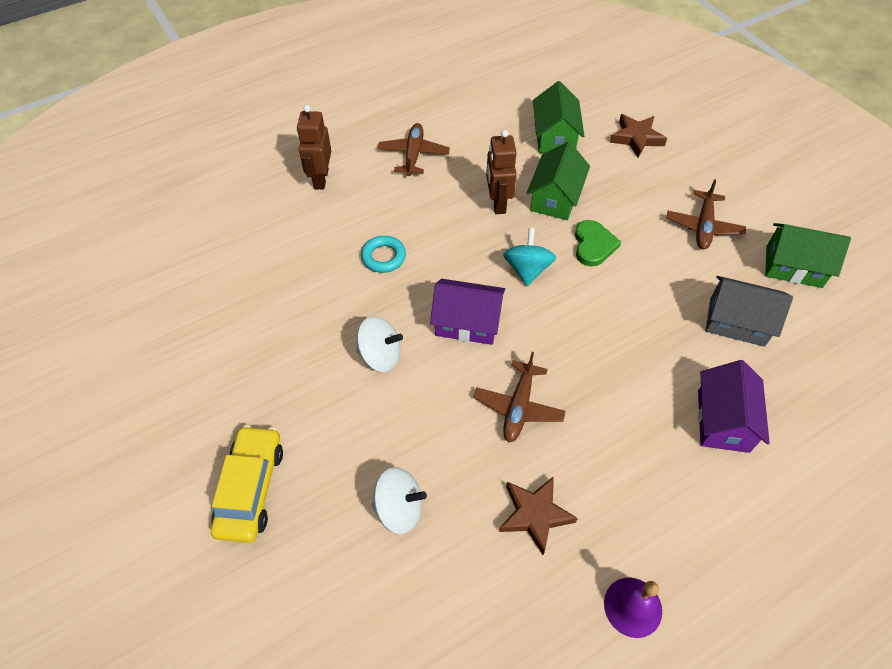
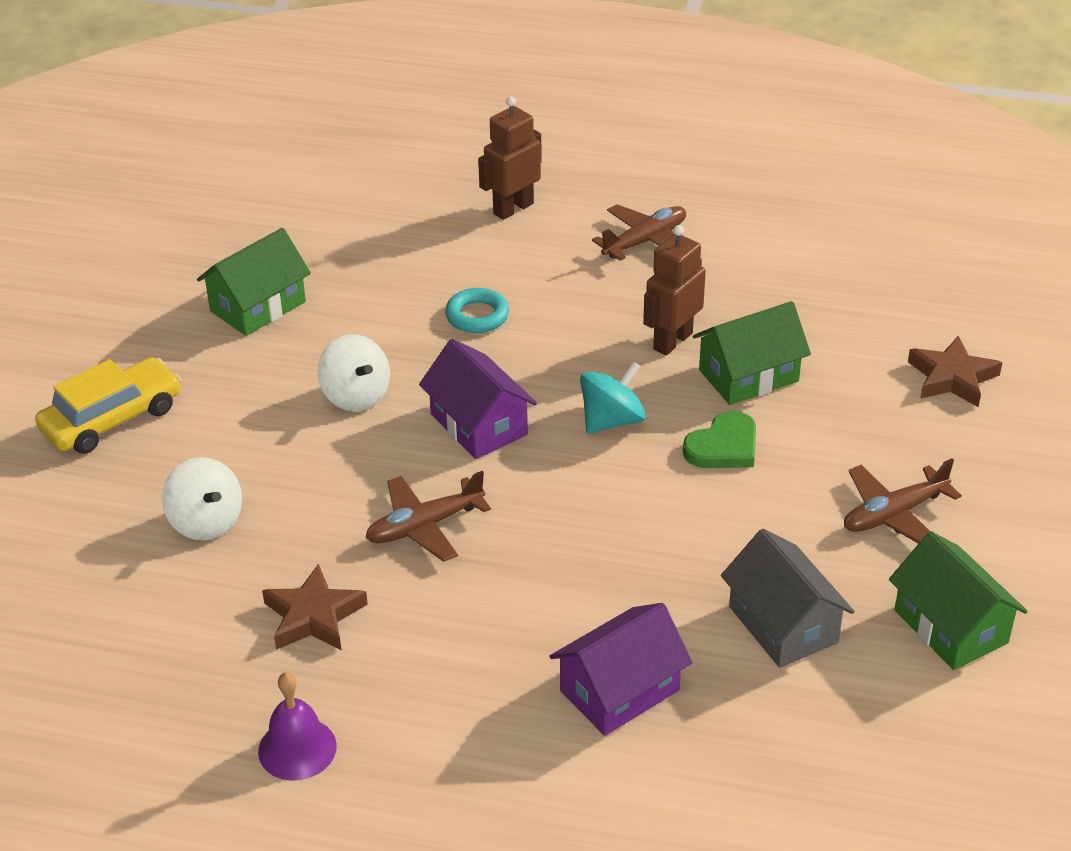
camera: 45 degrees right, 15 degrees down
green house [533,81,584,153] -> green house moved to [197,228,311,336]

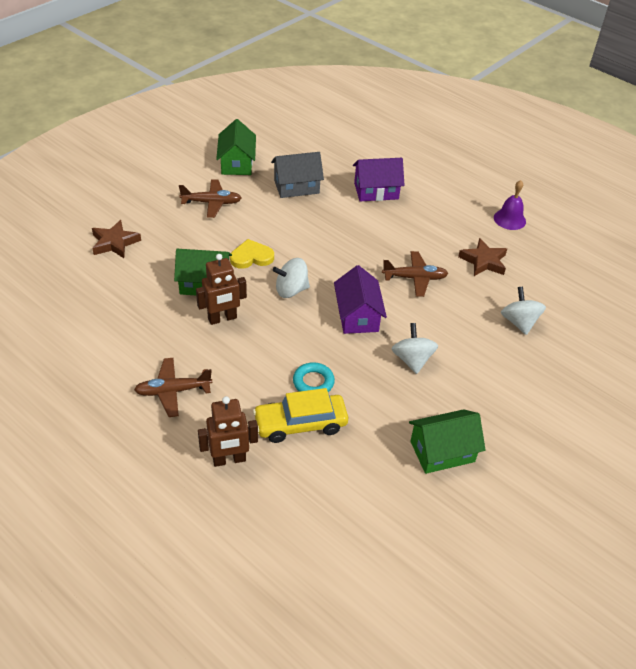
camera: 155 degrees left, 5 degrees up
yellow car [35,357,181,454] -> yellow car moved to [253,388,348,443]
turquoise spinning top [580,361,646,434] -> white spinning top [273,258,310,298]
green heart [683,411,756,468] -> yellow heart [230,239,274,269]
grey house [721,529,854,668] -> grey house turned 75 degrees clockwise [271,152,324,198]

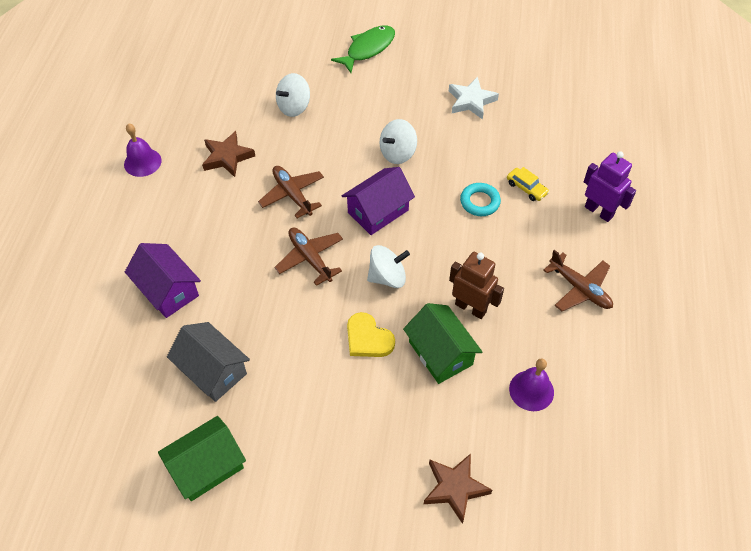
camera: 120 degrees left, 10 degrees up
brown plane [179,179,241,218] -> brown plane moved to [274,227,343,286]
brown robot [198,396,258,467] -> purple robot [584,151,636,222]
yellow car [253,388,348,443] -> yellow car [507,167,549,201], size x0.52
white spinning top [273,258,310,298] -> white spinning top turned 60 degrees counterclockwise [367,245,410,288]
green house [409,409,486,474] -> white star [449,77,499,120]
none -> green fish [331,25,395,73]
none -> purple bell [509,358,554,411]

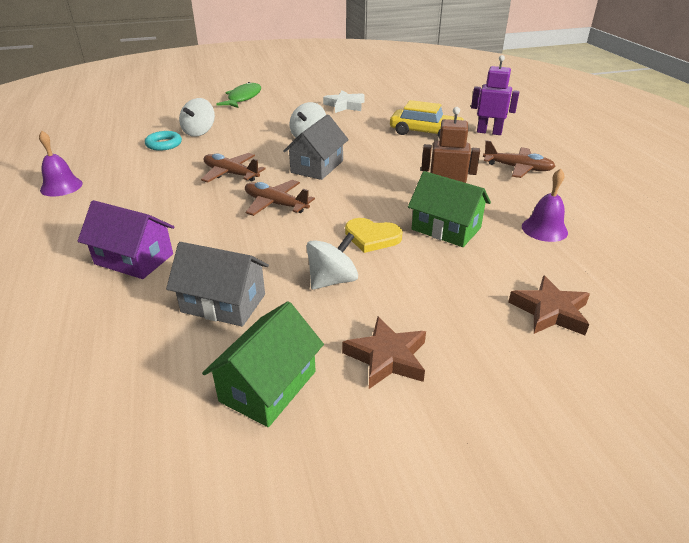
camera: 25 degrees left, 20 degrees down
brown star [202,131,255,177] -> brown star moved to [342,316,426,389]
purple house [342,167,415,235] -> grey house [283,114,349,180]
white spinning top [367,245,410,288] -> white spinning top moved to [307,233,358,290]
turquoise ring [460,183,501,216] -> turquoise ring moved to [145,131,182,151]
yellow car [507,167,549,201] -> yellow car [390,100,464,138], size x1.91

